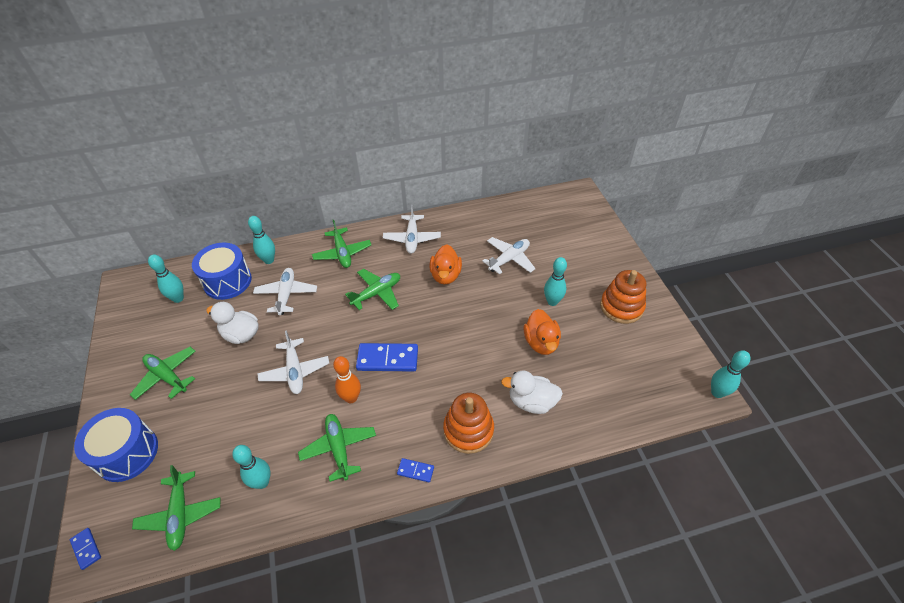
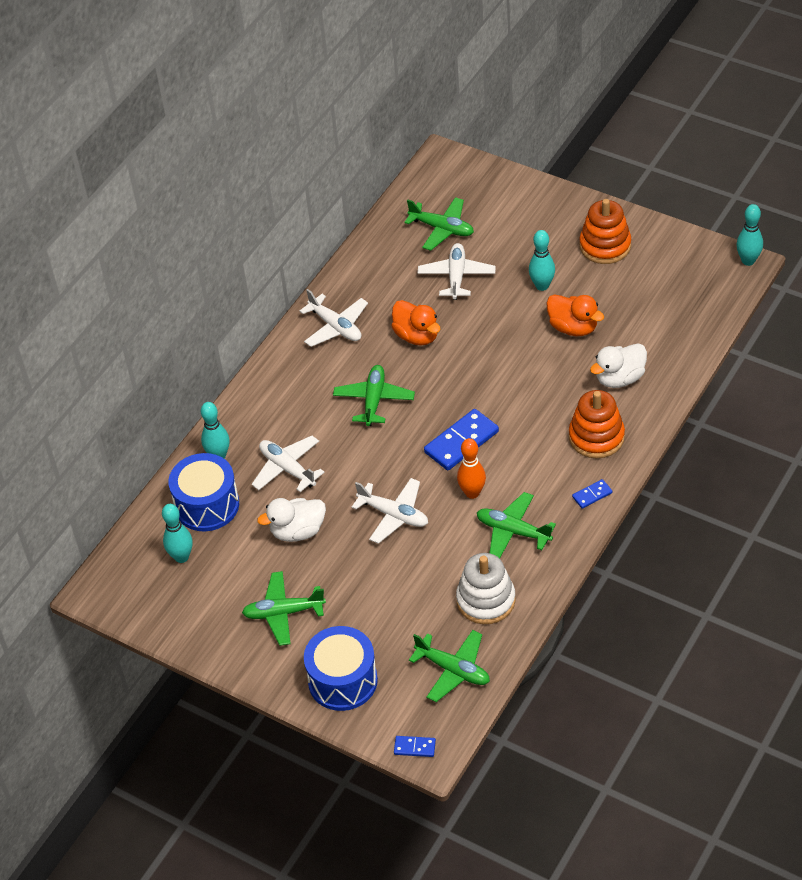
camera: 40 degrees left, 0 degrees up
turquoise bowling pin [232,445,271,489] -> white stacking toy [456,553,516,624]
green plane [312,220,371,268] -> green plane moved to [404,197,474,251]

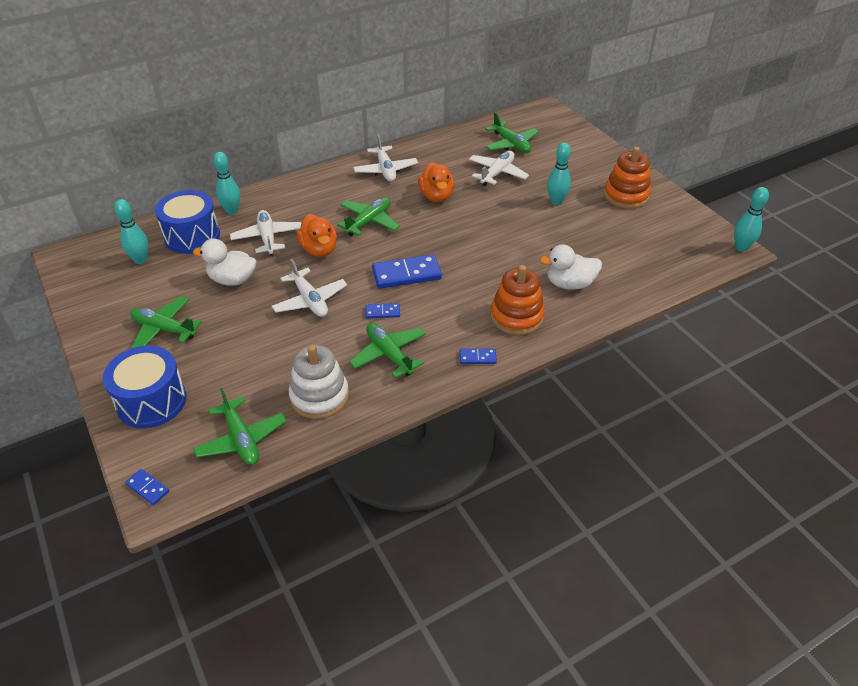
camera: 25 degrees right, 5 degrees down
orange bowling pin [457,438,486,499] -> blue domino [366,303,400,318]
orange duck [546,294,604,336] -> orange duck moved to [297,214,337,257]

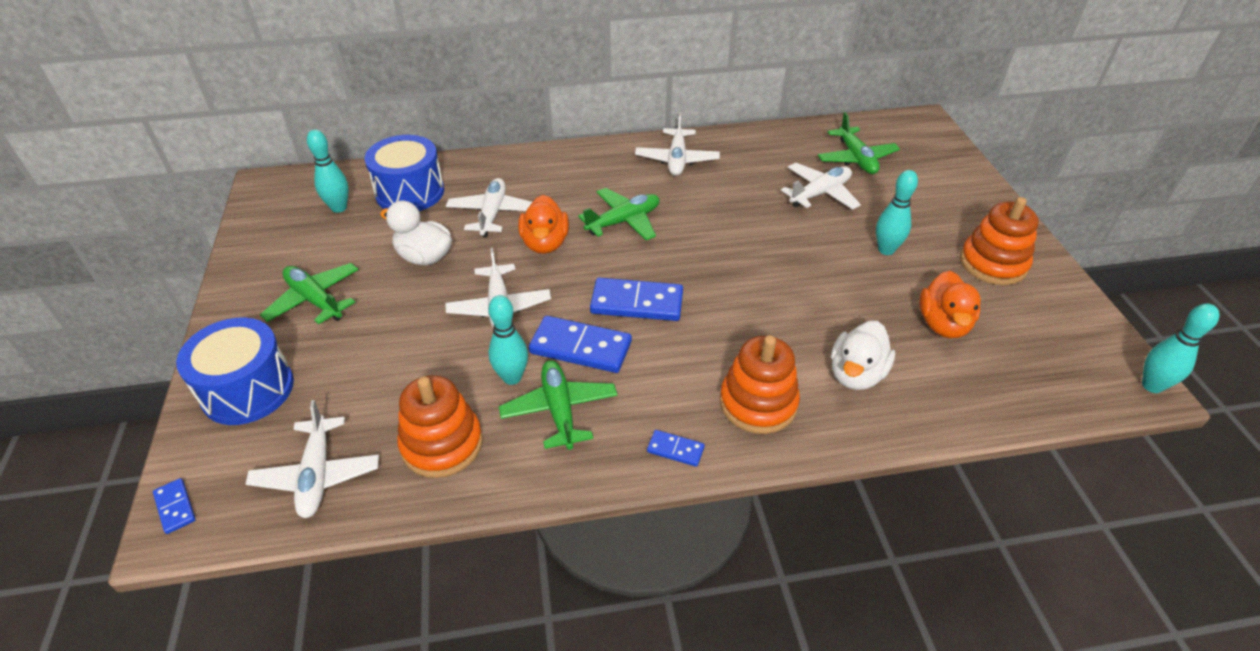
camera: 20 degrees right, 0 degrees up
green plane [193,388,286,465] -> white plane [246,400,379,518]
turquoise bowling pin [213,152,240,215] -> turquoise bowling pin moved to [488,295,528,385]
white stacking toy [289,344,349,419] -> orange stacking toy [397,375,483,478]
blue domino [366,303,400,318] -> blue domino [529,316,632,373], size x2.00
orange duck [418,162,454,202] -> orange duck moved to [919,271,981,338]
white duck [540,244,602,290] -> white duck turned 75 degrees counterclockwise [831,321,895,390]

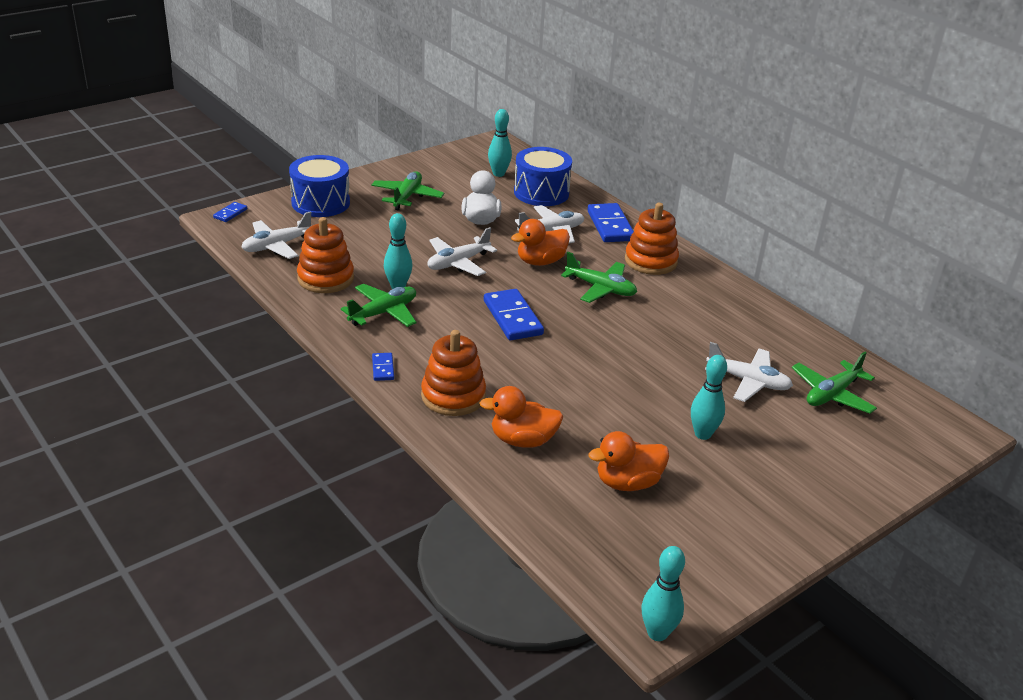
camera: 60 degrees right, 10 degrees down
blue domino [529,316,632,373] -> blue domino moved to [588,203,634,242]
white plane [635,112,720,176] -> none
white duck [831,321,895,390] -> orange duck [480,386,563,448]
orange stacking toy [960,197,1039,285] -> orange stacking toy moved to [625,203,679,275]

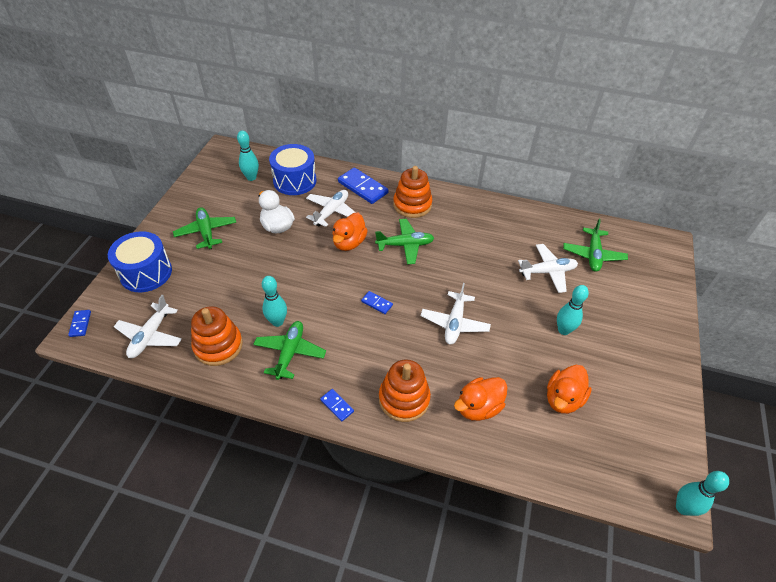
camera: 35 degrees left, 15 degrees up
white plane [427,227,497,276] -> white plane moved to [420,283,491,345]
blue domino [484,289,544,340] -> blue domino [361,291,393,314], size x0.50

